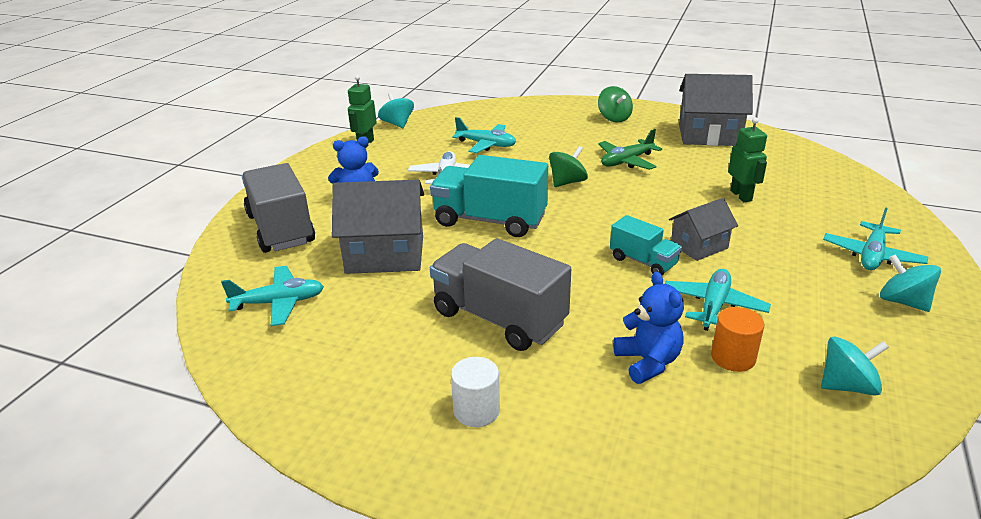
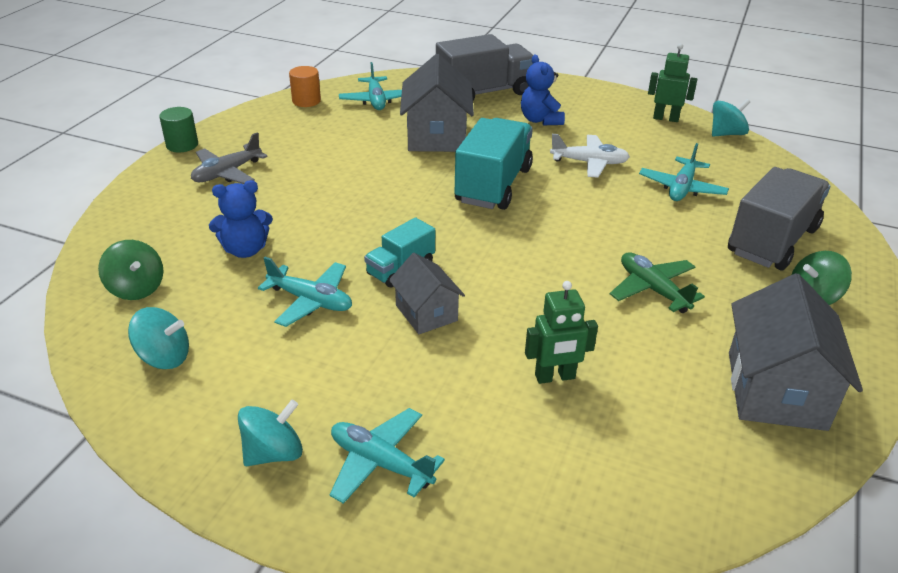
camera: 90 degrees right, 5 degrees up
grey truck [430,238,571,351] -> grey truck moved to [728,167,830,270]
white cylinder [451,357,500,427] -> grey plane [191,132,268,184]
green spinning top [549,146,588,187] -> green spinning top moved to [98,240,164,300]
orange cylinder [711,307,764,372] -> orange cylinder moved to [289,66,321,107]
turquoise spinning top [821,337,889,396] -> turquoise spinning top turned 75 degrees counterclockwise [128,307,189,369]
none -> green cylinder [159,107,198,152]

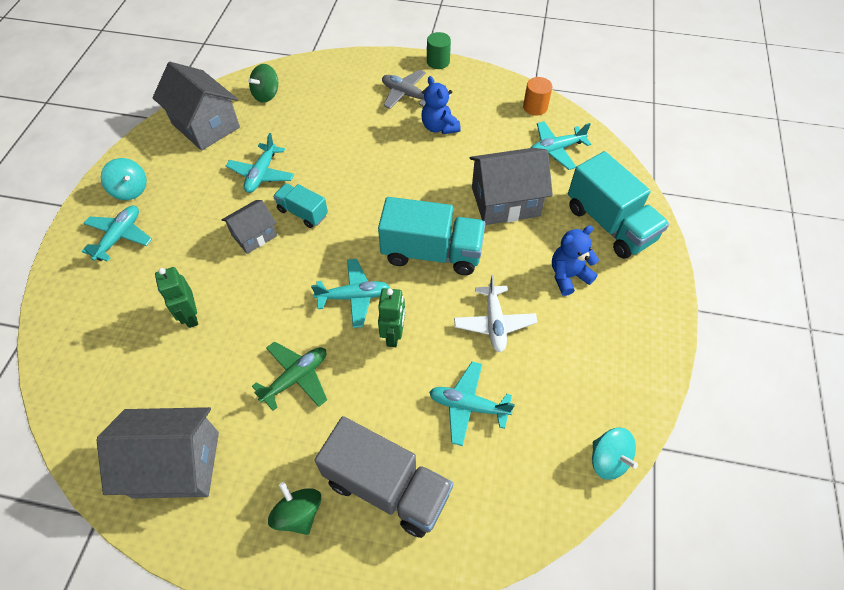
camera: 80 degrees right, 20 degrees up
turquoise spinning top [128,307,189,369] -> grey house [152,62,240,151]
blue teddy bear [209,180,273,258] -> blue teddy bear moved to [421,76,461,134]
grey truck [436,34,533,101] -> turquoise truck [568,151,669,259]
green robot [648,43,697,122] -> green robot moved to [378,288,405,347]
none -> turquoise plane [311,259,390,328]

